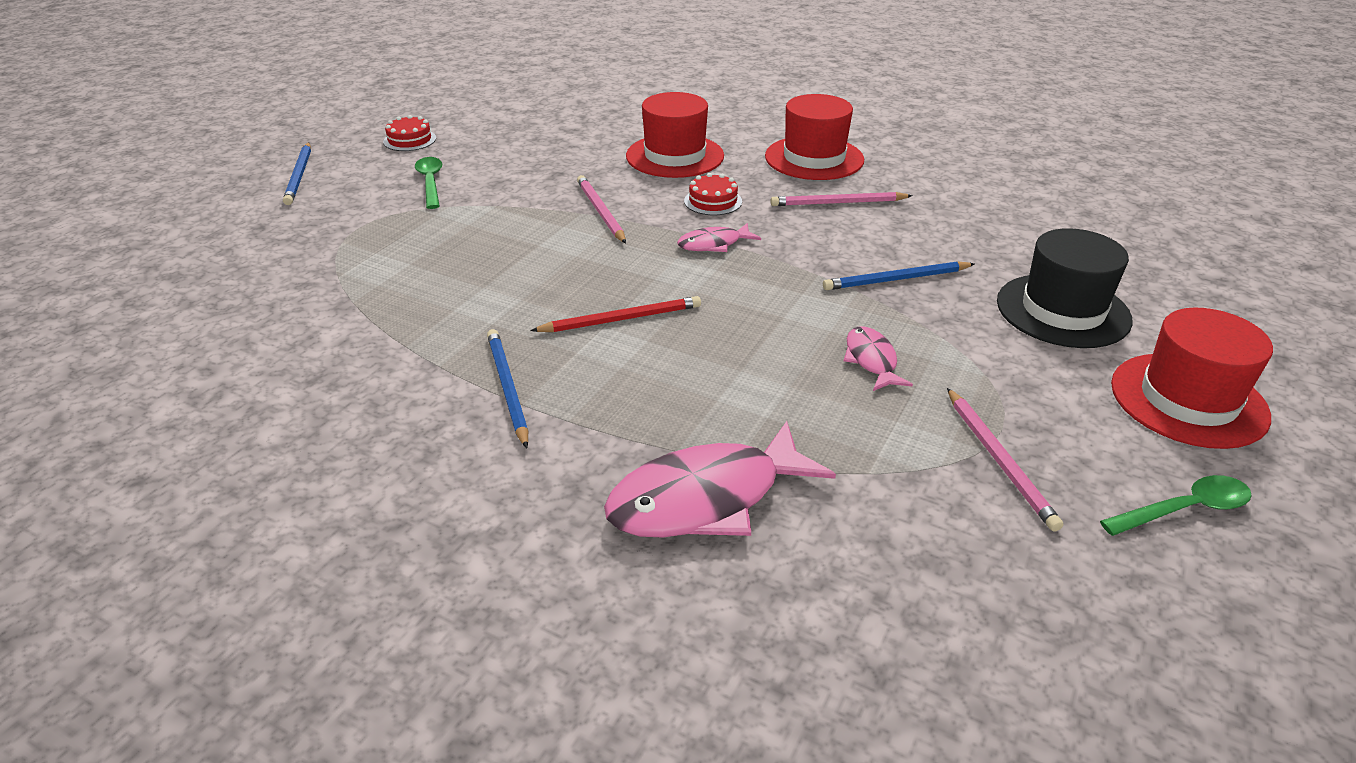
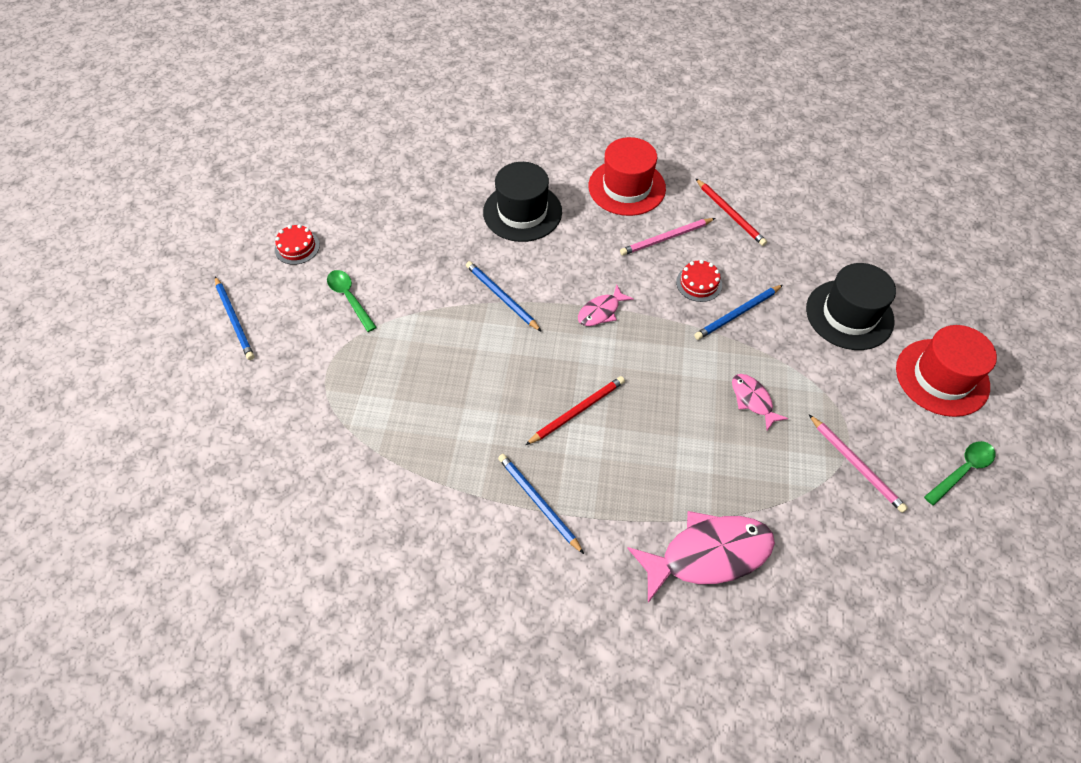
camera: 20 degrees left, 20 degrees up
pink pencil [577,175,626,243] -> blue pencil [466,261,542,332]
pink fish [604,421,836,538] -> pink fish turned 150 degrees counterclockwise [627,511,775,603]
red hat [626,92,724,178] -> black hat [483,162,562,242]
red cake [684,173,742,215] -> red cake moved to [676,260,722,302]
none -> red pencil [696,179,767,246]

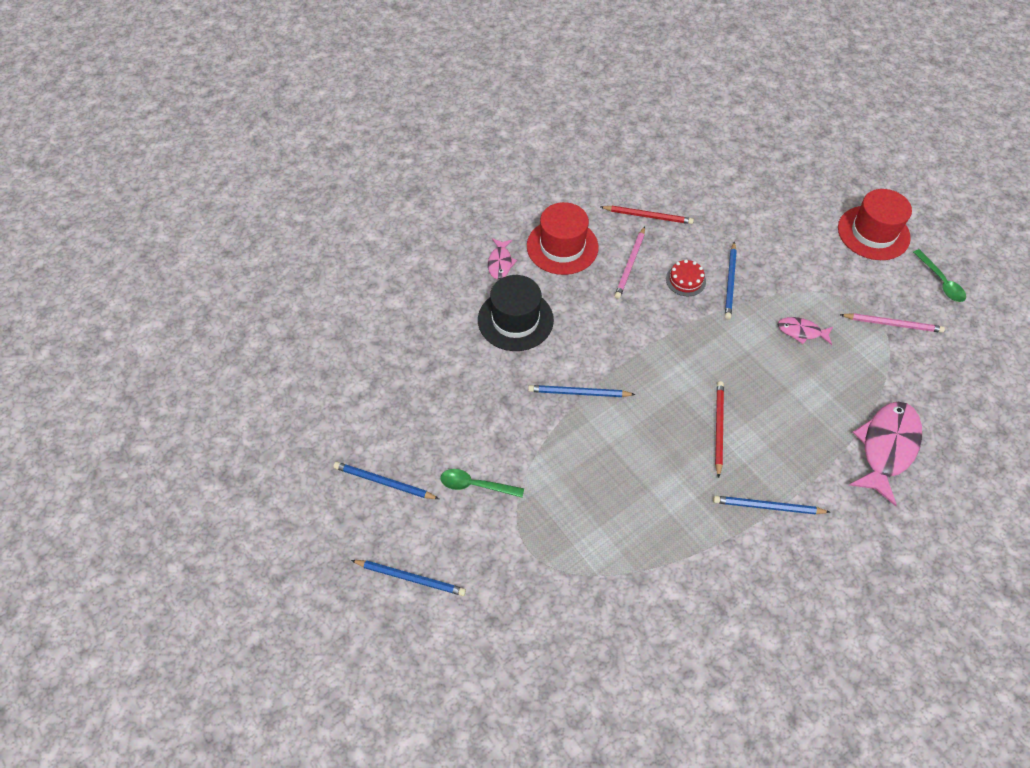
camera: 45 degrees left, 0 degrees up
red cake [275,224,320,265] -> blue pencil [333,462,439,499]
pink fish [578,284,634,326] -> pink fish moved to [488,238,517,279]
black hat [806,263,896,350] -> none
green spoon [924,441,995,506] -> green spoon turned 150 degrees clockwise [913,249,966,302]

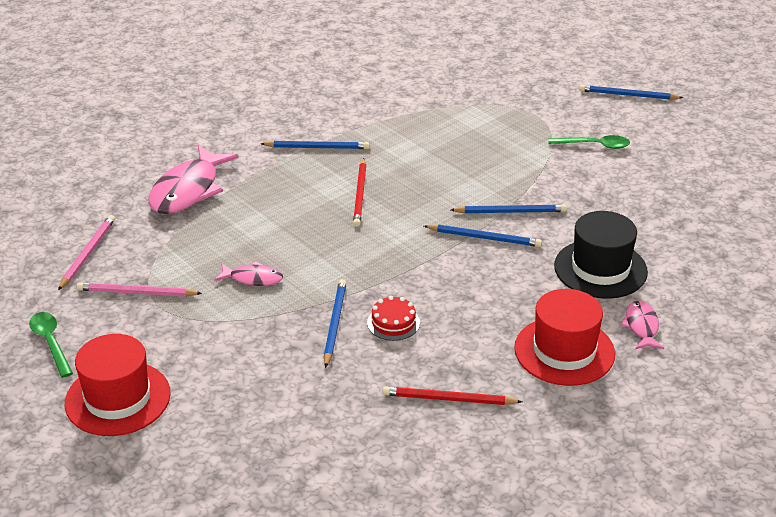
camera: 175 degrees right, 20 degrees down
blue pencil [333,462,439,499] -> blue pencil moved to [424,224,542,247]
pink pencil [614,226,645,299] -> pink pencil moved to [58,215,115,290]

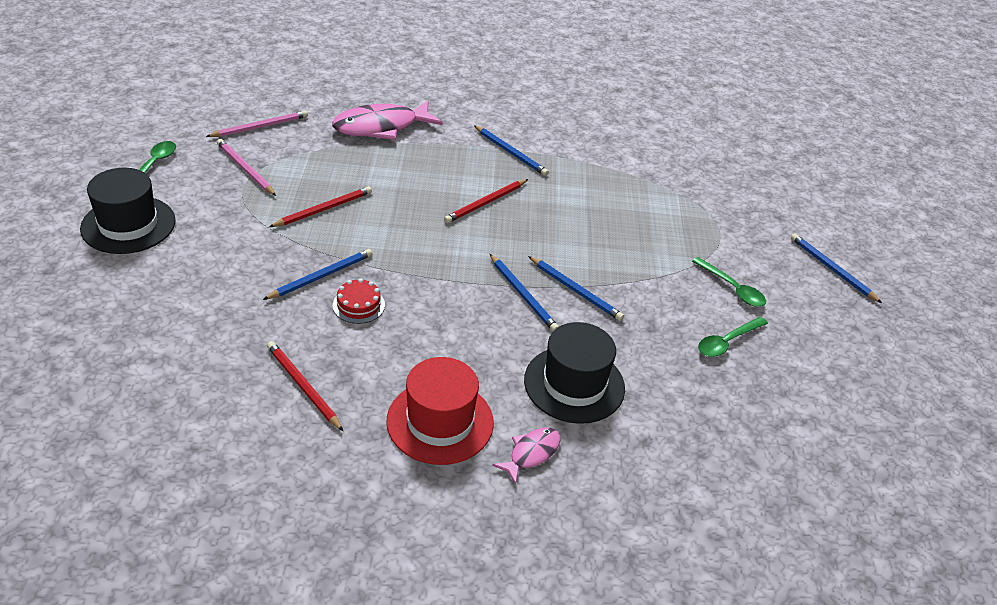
camera: 40 degrees right, 5 degrees up
red hat [65,334,171,436] -> black hat [80,168,176,254]
pink fish [214,261,283,286] -> red pencil [269,186,372,227]
none -> green spoon [698,317,768,357]

